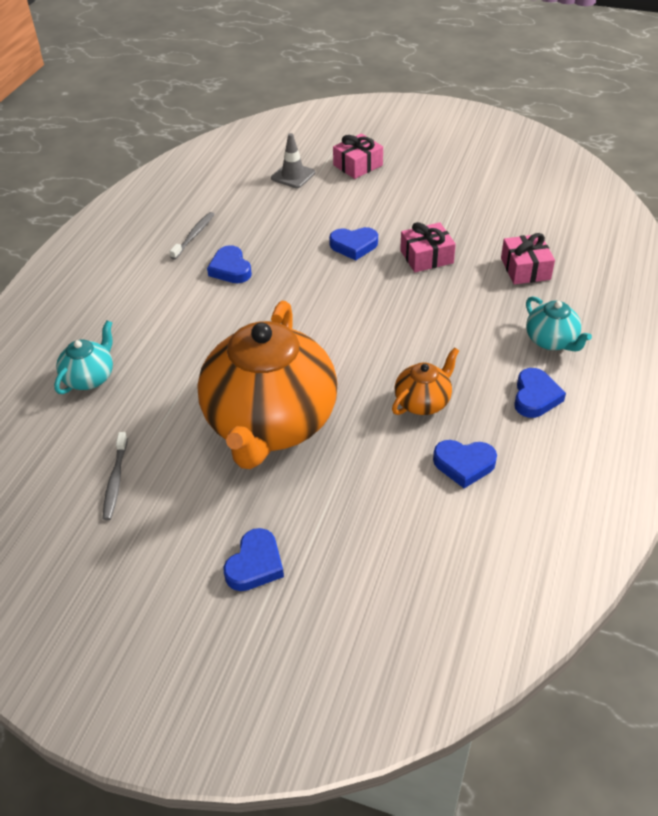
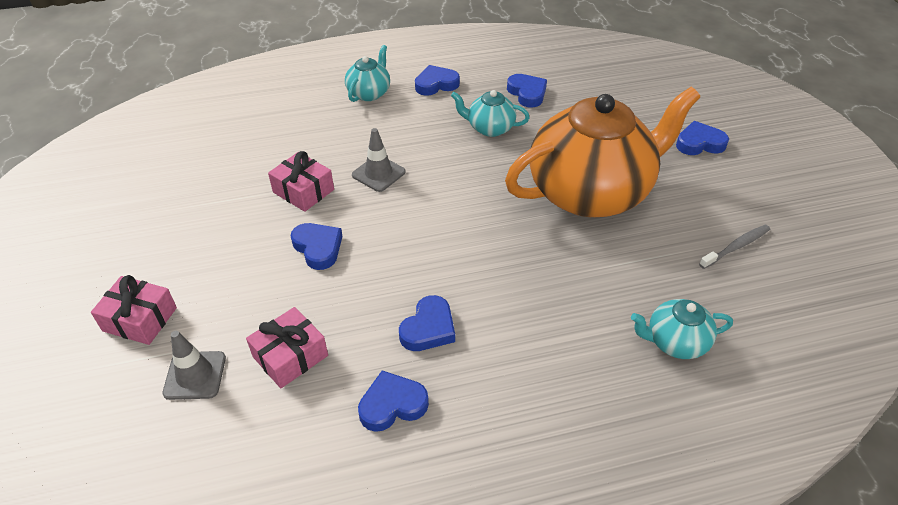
camera: 125 degrees left, 0 degrees up
grey toothbrush [169,212,215,260] -> blue heart [358,371,429,432]
orange teapot [392,347,459,415] -> turquoise teapot [451,90,530,137]
pink gift [501,233,555,284] -> pink gift moved to [246,307,328,388]
none -> grey traffic cone [352,128,406,192]

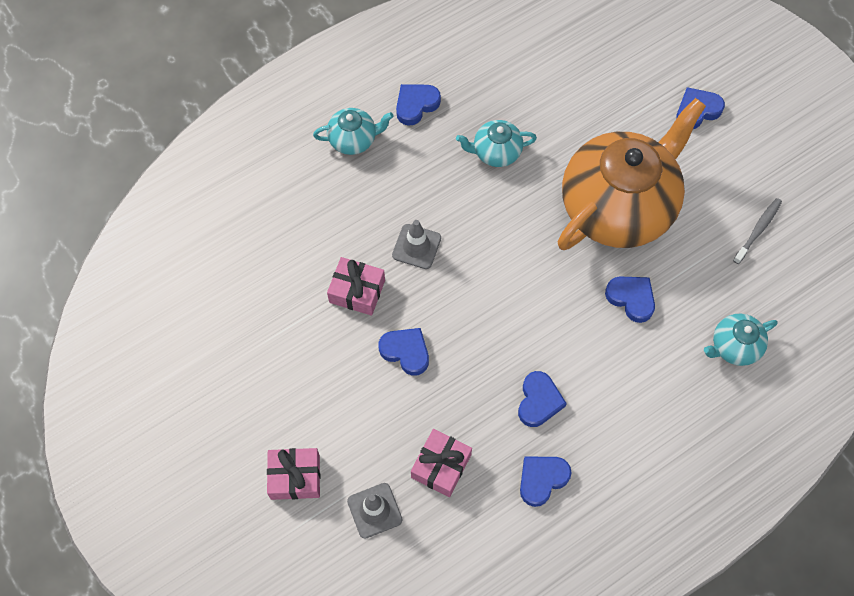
camera: 20 degrees left, 20 degrees up
turquoise teapot [345,45,390,102] -> turquoise teapot turned 75 degrees clockwise [313,108,394,155]
blue heart [507,74,547,108] -> blue heart moved to [605,276,655,323]

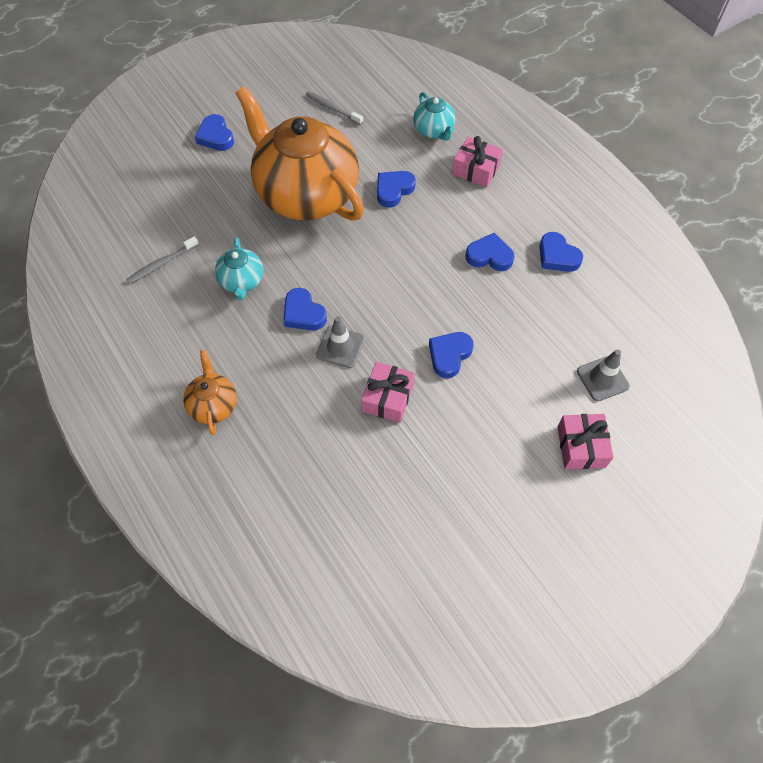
camera: 90 degrees left, 5 degrees down
turquoise teapot [313,108,394,155] -> orange teapot [183,350,237,435]
blue heart [396,84,441,126] -> blue heart moved to [283,288,327,330]
pink gift [411,429,472,497] -> pink gift moved to [452,136,503,188]
none -> grey toothbrush [127,236,199,284]

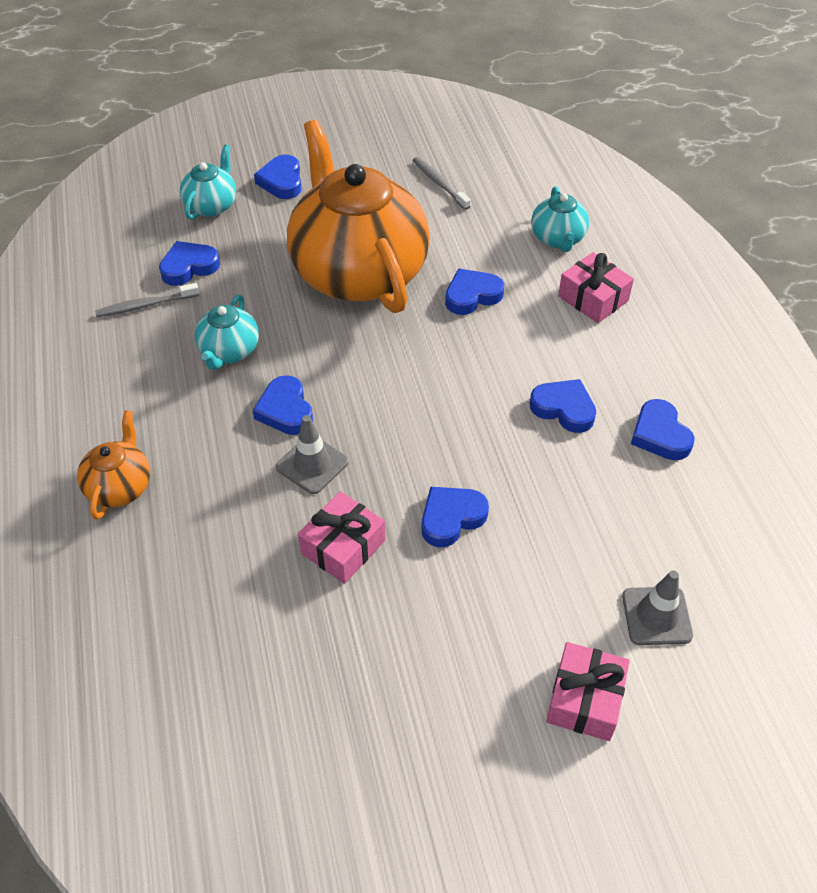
camera: 20 degrees right, 10 degrees down
none -> blue heart [159,241,220,286]
none -> turquoise teapot [180,145,236,220]

